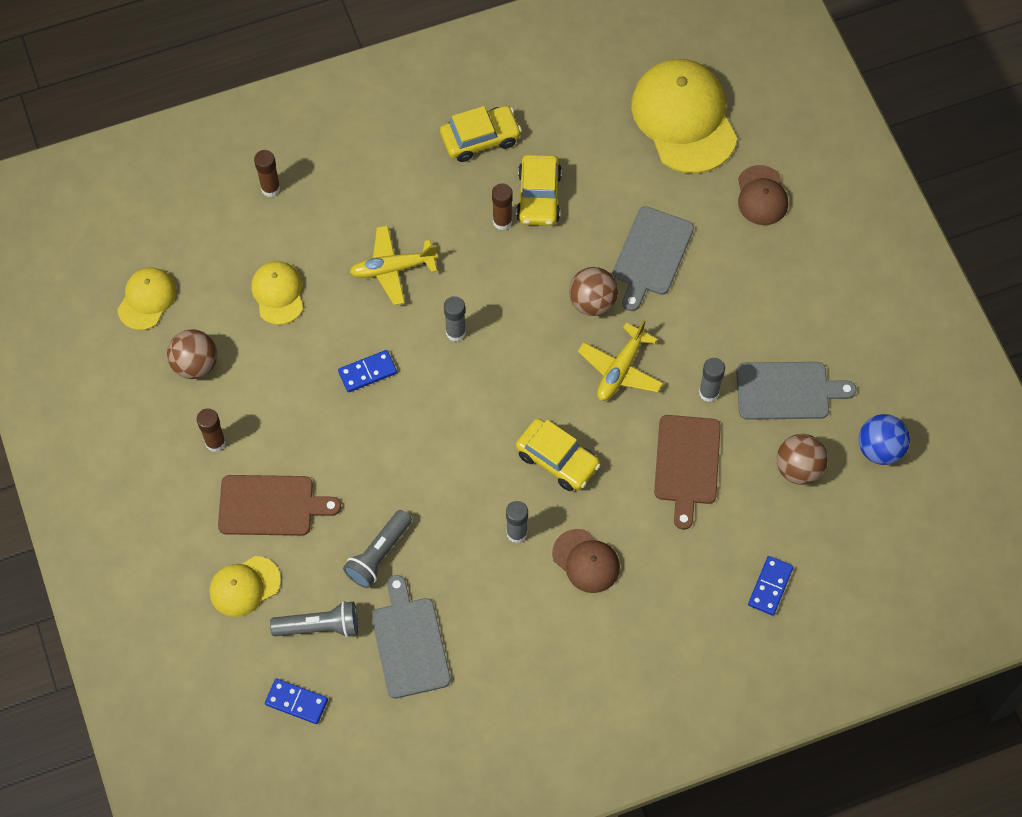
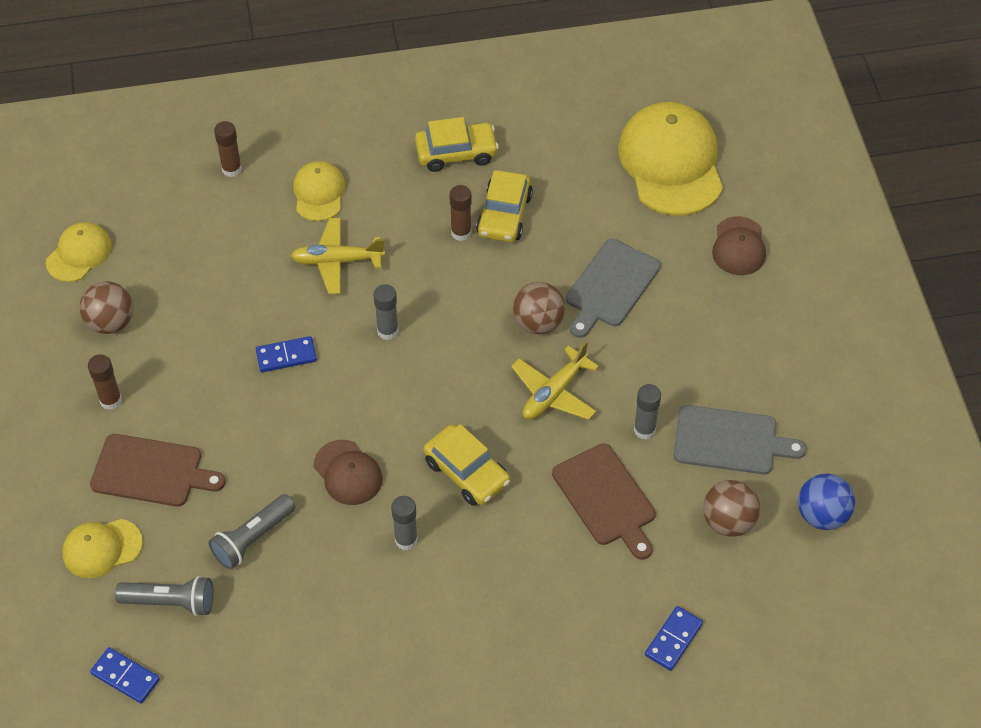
camera: 10 degrees right, 10 degrees down
yellow cap [251,261,303,325] -> yellow cap moved to [293,161,346,221]
grey cutting board [371,575,451,699] -> none
brown cap [552,529,620,593] -> brown cap moved to [314,440,383,505]
brown cutting board [654,415,721,530] -> brown cutting board turned 45 degrees counterclockwise [552,443,656,560]

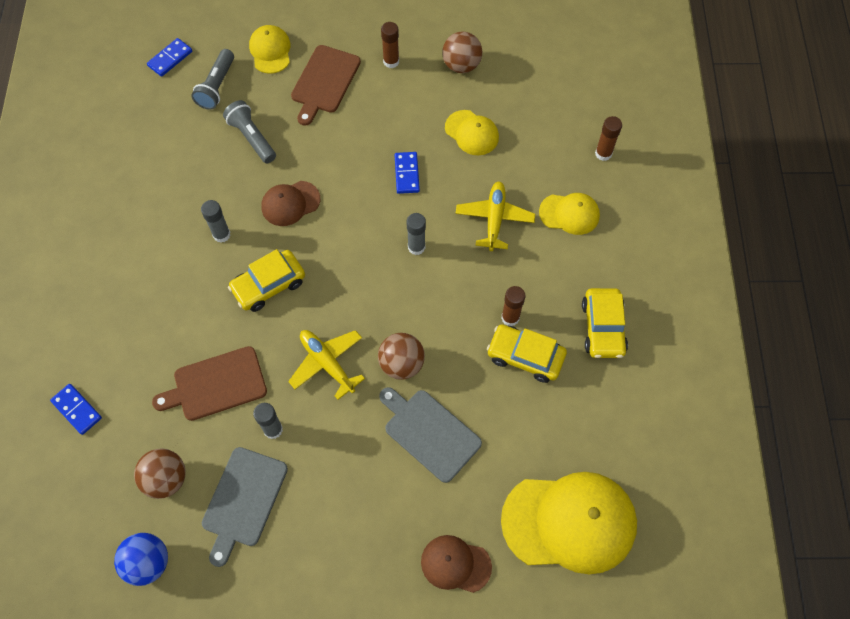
camera: 100 degrees right, 10 degrees up
yellow cap [46,222,112,282] -> yellow cap moved to [445,110,499,155]

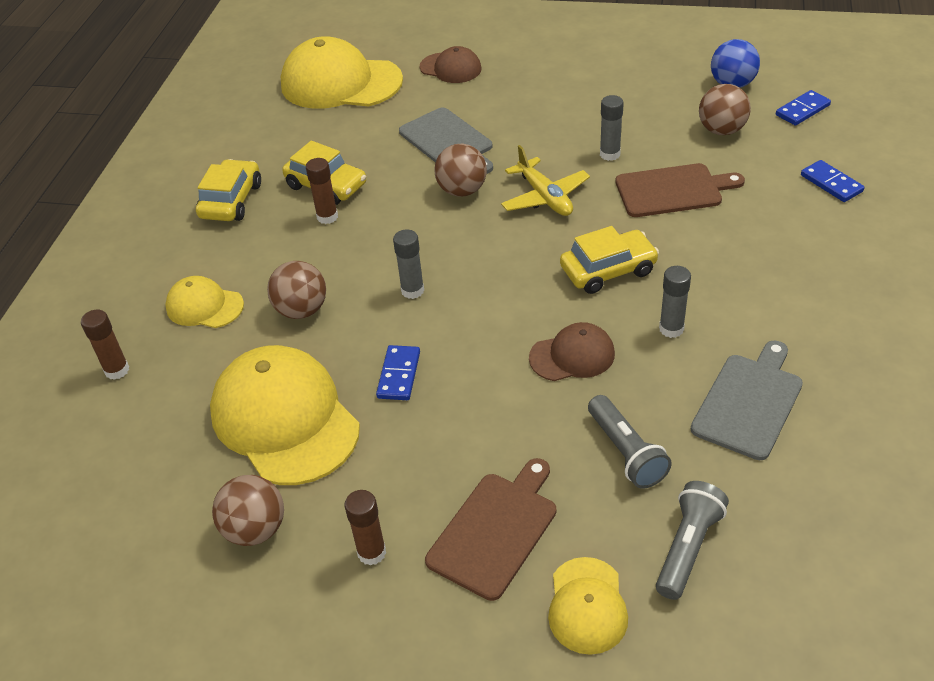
camera: 165 degrees left, 20 degrees down
blue domino [147,38,192,77] -> blue domino moved to [776,90,831,126]
grey cutting board [202,447,288,567] -> grey cutting board moved to [691,341,803,460]
yellow cap [445,110,499,155] -> yellow cap [210,345,360,485], size x1.93
yellow plane [456,182,535,251] -> brown ball [267,261,326,319]

